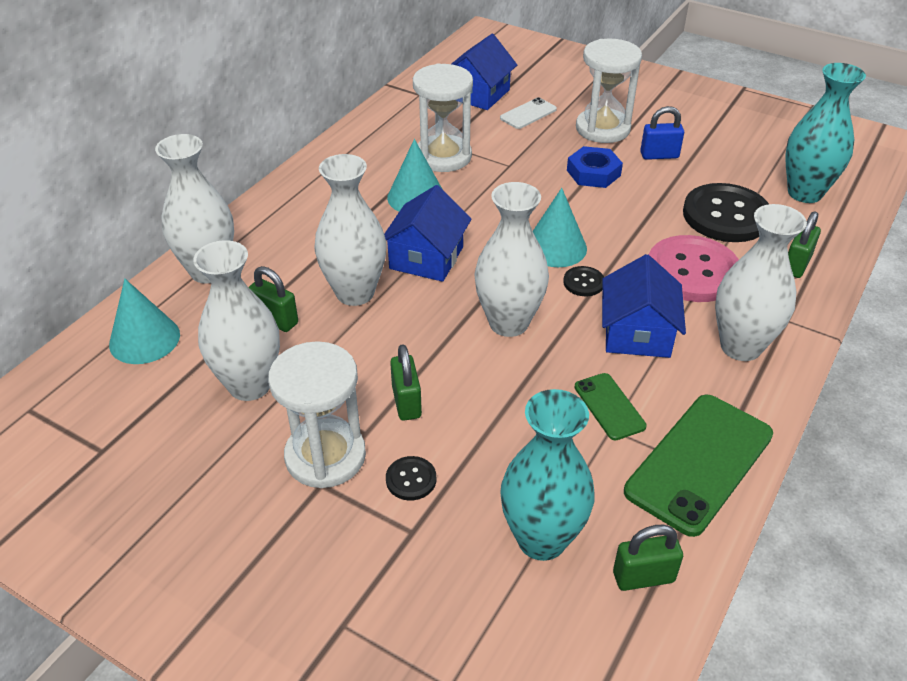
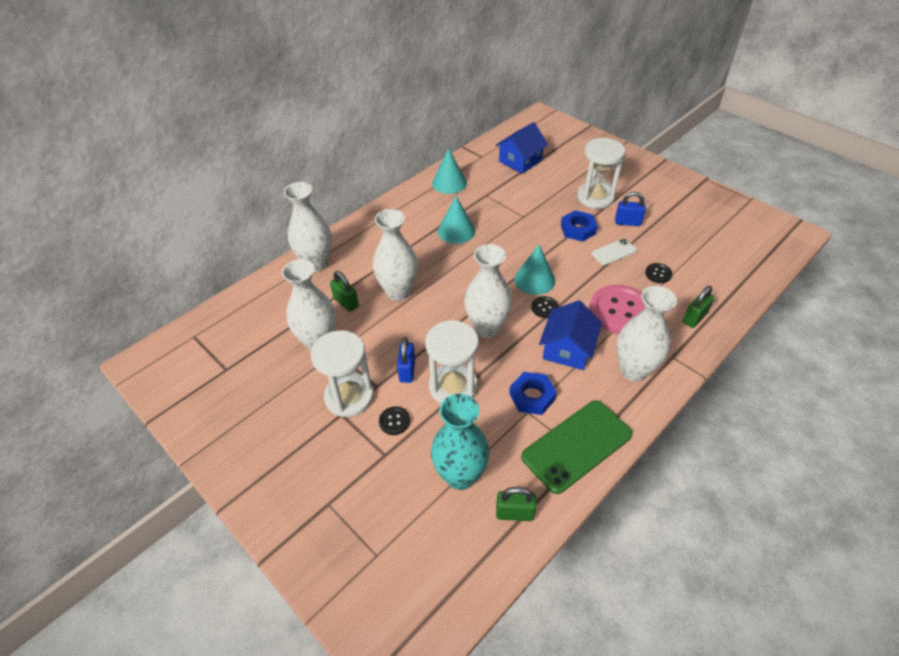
camera: 15 degrees right, 5 degrees up
turquoise cone [109,278,180,364] -> turquoise cone moved to [432,148,467,194]
blue house [384,185,471,282] -> none
green padlock [390,345,422,421] -> blue padlock [397,337,415,383]
white hourglass [413,63,473,172] -> white hourglass moved to [425,320,479,404]
white phone [500,97,557,129] -> white phone moved to [591,239,637,265]
green phone [574,373,647,441] -> blue nut [509,372,557,415]
black button [683,183,769,242] -> black button [645,263,672,283], size x0.44
turquoise vase [785,63,866,203] -> none

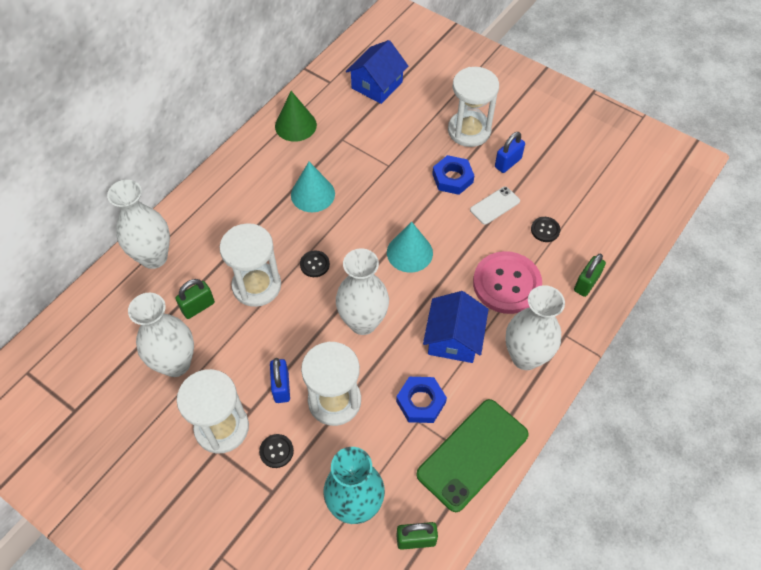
camera: 10 degrees left, 10 degrees up
green padlock [330,271,359,312] -> green padlock turned 75 degrees counterclockwise [175,279,215,319]
white vase [373,209,418,301] -> white hourglass [219,223,281,307]
turquoise cone [432,148,467,194] -> green cone [275,91,317,142]
black button [531,296,559,318] -> black button moved to [300,251,330,277]
blue padlock [615,192,646,226] -> blue padlock turned 45 degrees counterclockwise [495,132,525,173]

